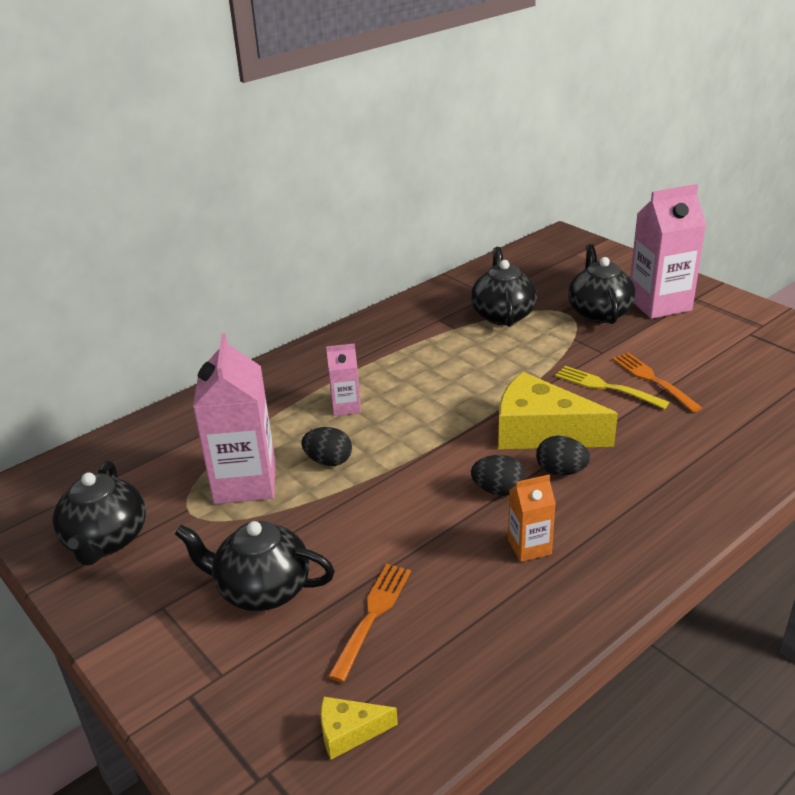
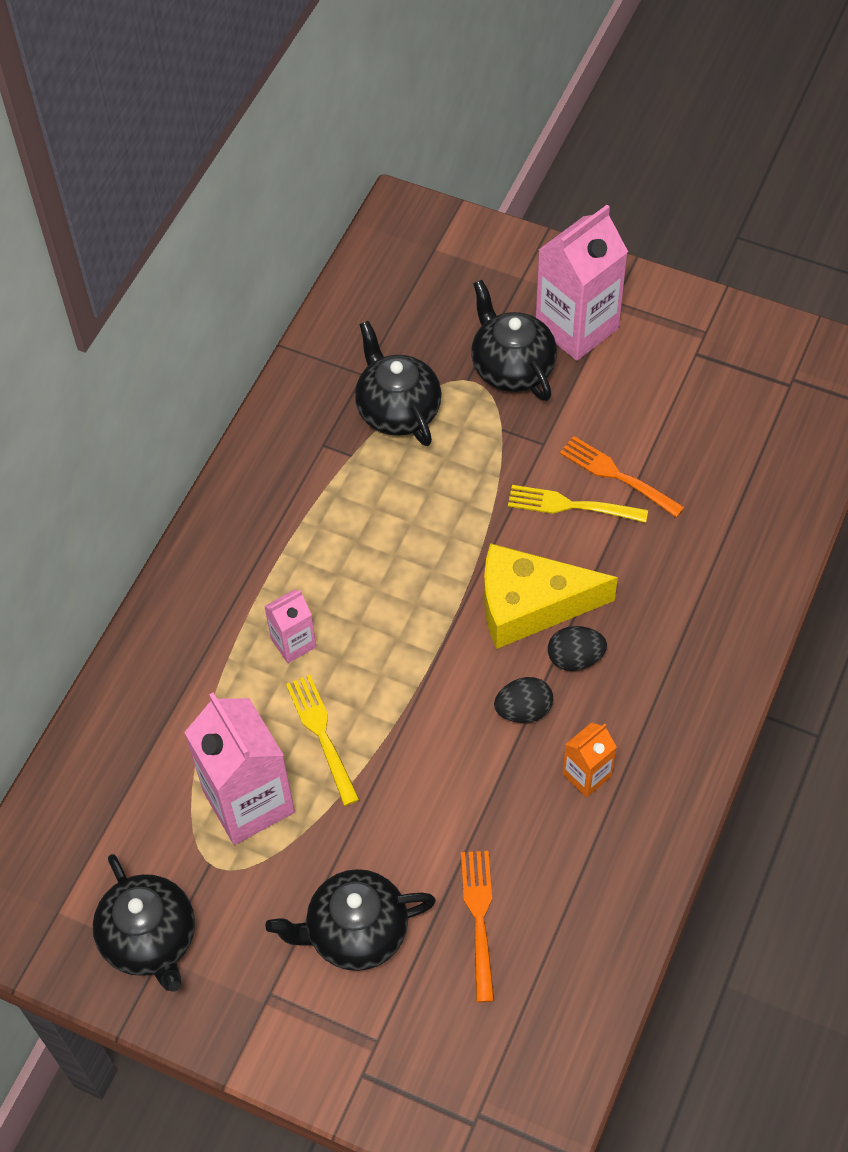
camera: 25 degrees left, 25 degrees up
black egg [301,427,352,466] -> yellow fork [286,675,360,806]
yellow cheese [321,696,398,760] -> none

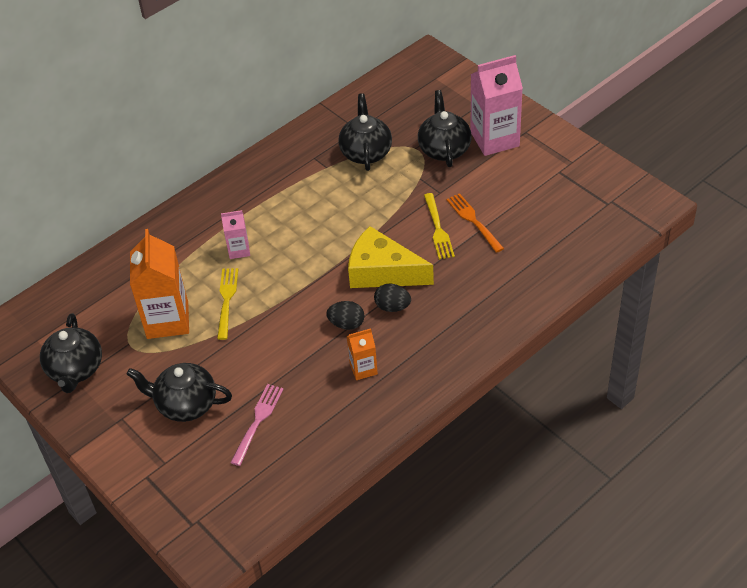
camera: 25 degrees right, 10 degrees down
pink carton [184,693,295,845] -> orange carton [130,229,189,339]
orange fork [461,851,494,1002] -> pink fork [230,384,284,466]
yellow fork [508,485,648,523] -> yellow fork turned 135 degrees counterclockwise [424,193,455,260]

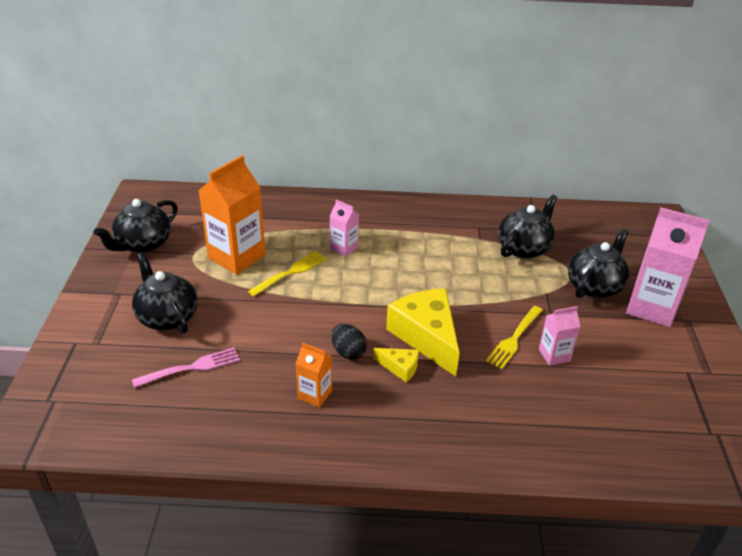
camera: 40 degrees right, 10 degrees down
black egg [374,284,411,312] -> yellow cheese [373,348,419,383]
orange fork [446,193,504,253] -> pink carton [539,306,580,366]

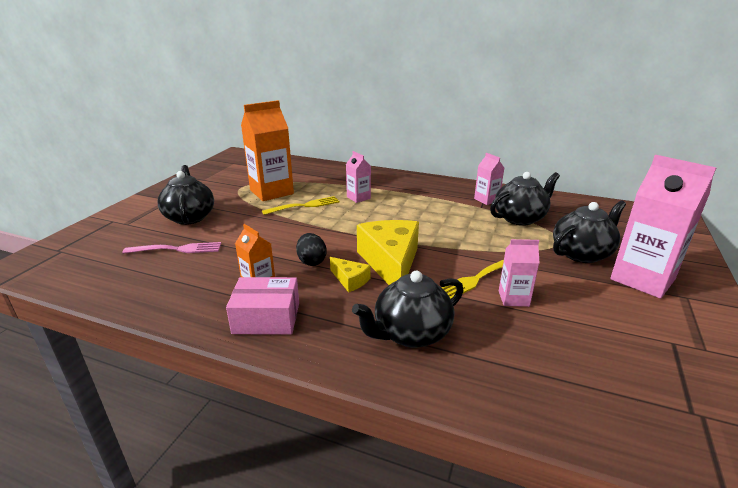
camera: 20 degrees right, 10 degrees down
black teapot [93,199,178,253] -> black teapot moved to [352,271,463,348]
none -> pink box [226,277,299,335]
none -> pink carton [474,153,504,205]

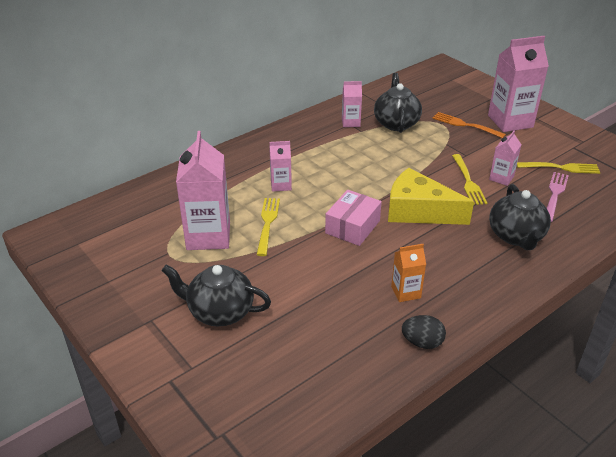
camera: 60 degrees left, 10 degrees up
pink fork [123,242,221,254] -> pink fork moved to [547,172,569,222]
pink box [226,277,299,335] -> pink box moved to [325,190,382,246]
orange carton [241,100,294,201] -> pink carton [176,131,230,250]
black egg [296,233,327,266] -> black egg moved to [402,315,446,349]
yellow cheese [330,257,370,292] -> none
black teapot [553,200,626,263] -> orange fork [432,112,506,138]
none -> yellow fork [517,162,600,174]

